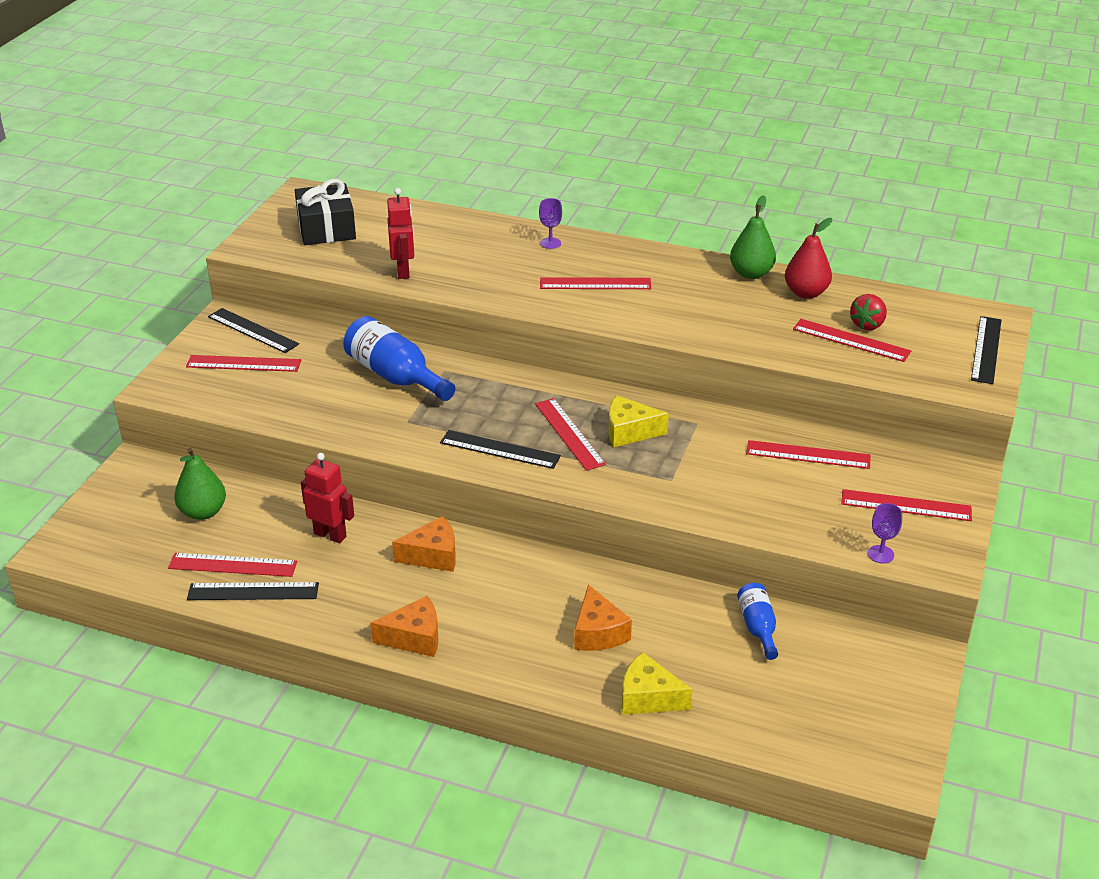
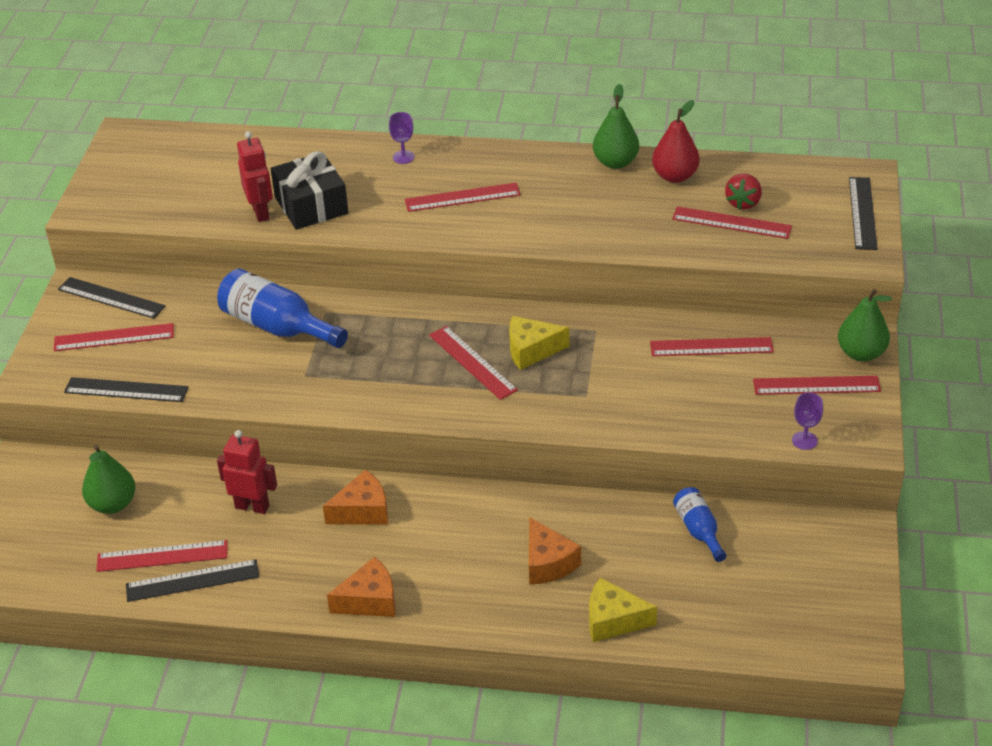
camera: 10 degrees left, 5 degrees up
black gift [295,179,356,245] -> black gift moved to [270,151,348,230]
black ruler [440,430,561,469] -> black ruler moved to [64,377,188,402]
none -> green pear [838,289,892,362]

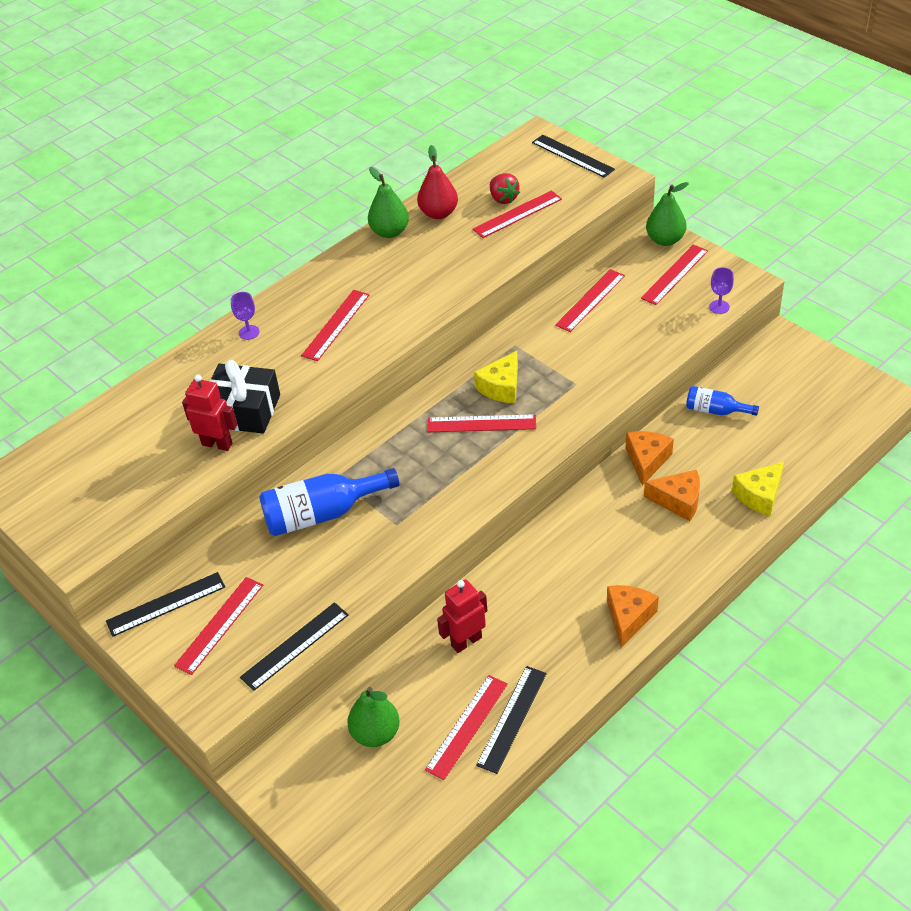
camera: 50 degrees left, 5 degrees up
orange cheese [323,469,388,525] -> orange cheese moved to [626,431,674,486]

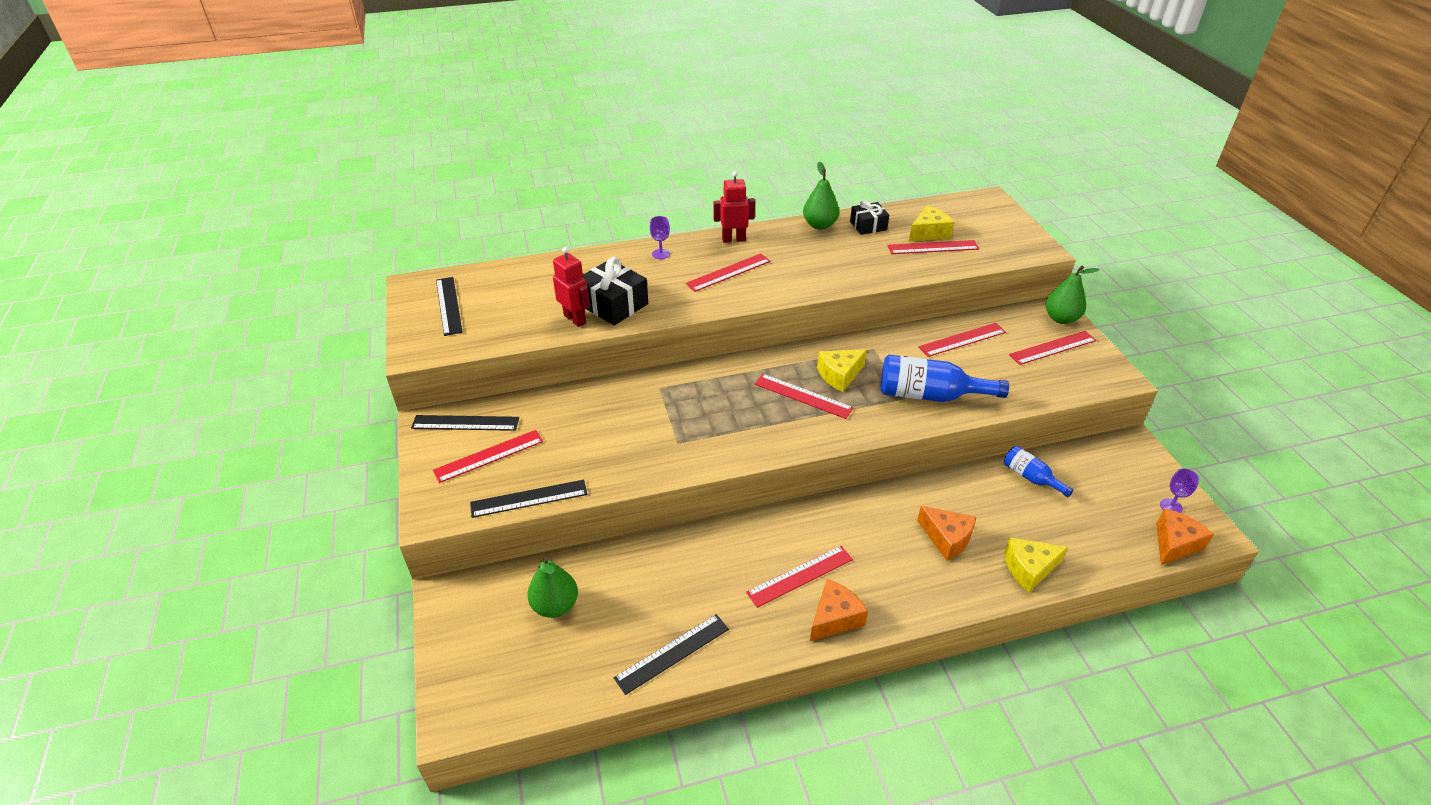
camera: 25 degrees right, 5 degrees down
blue bottle [259,468,400,536] -> blue bottle moved to [880,355,1009,402]
red pear [417,145,458,219] -> black gift [850,200,889,235]
red ruler [425,675,508,780] -> red ruler moved to [746,546,853,608]
red robot [437,579,487,653] -> red robot moved to [713,171,755,243]
red strawberry [490,173,520,204] -> yellow cheese [909,205,954,242]
black ruler [532,135,615,178] -> black ruler moved to [436,277,463,336]
orange cheese [626,431,674,486] -> orange cheese moved to [1156,508,1214,565]
purple goblet [709,267,734,314] -> purple goblet moved to [1160,468,1199,513]

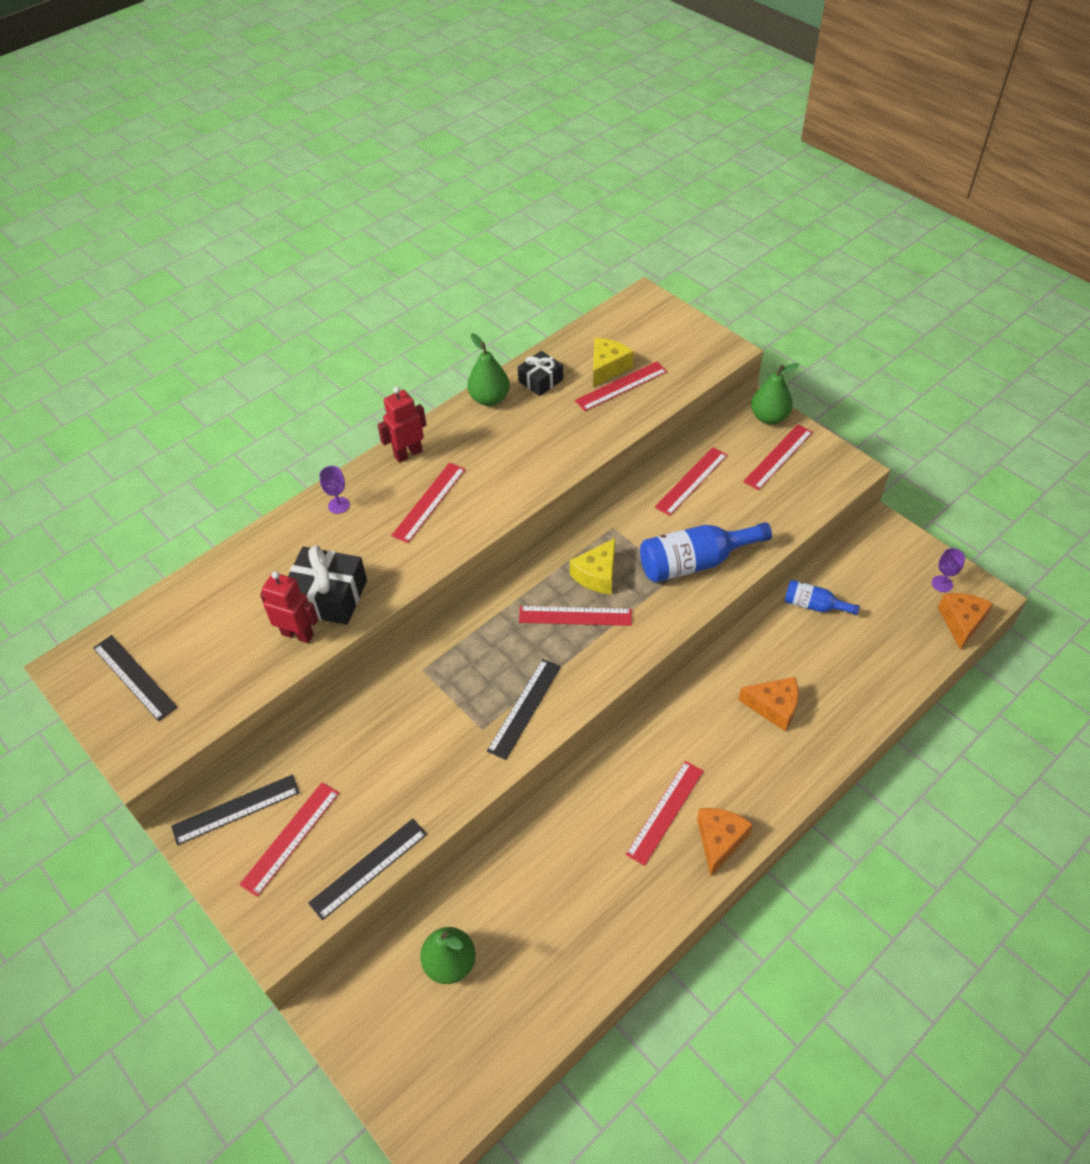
camera: 25 degrees left, 10 degrees up
black ruler [614,614,729,695] -> black ruler moved to [487,659,561,760]
yellow cheese [1004,537,1068,592] -> none

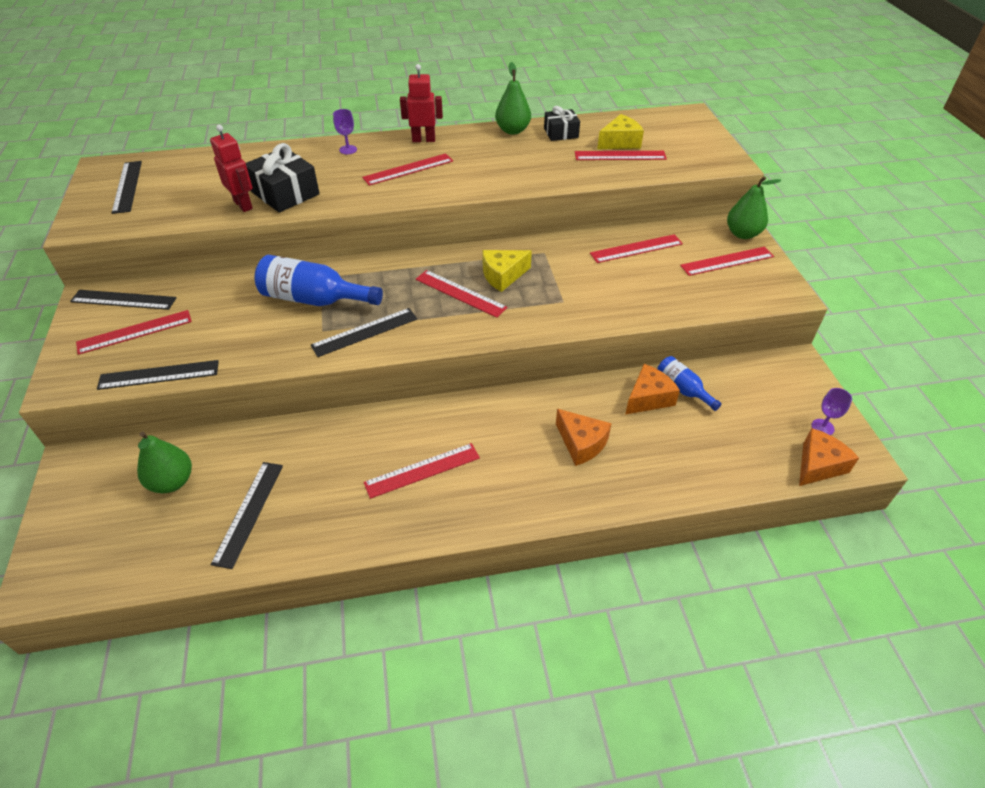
camera: 30 degrees right, 5 degrees down
blue bottle [640,522,772,582] -> blue bottle moved to [255,255,383,306]
orange cheese [697,808,753,876] -> orange cheese moved to [625,364,680,415]
none -> black ruler [210,462,283,569]

